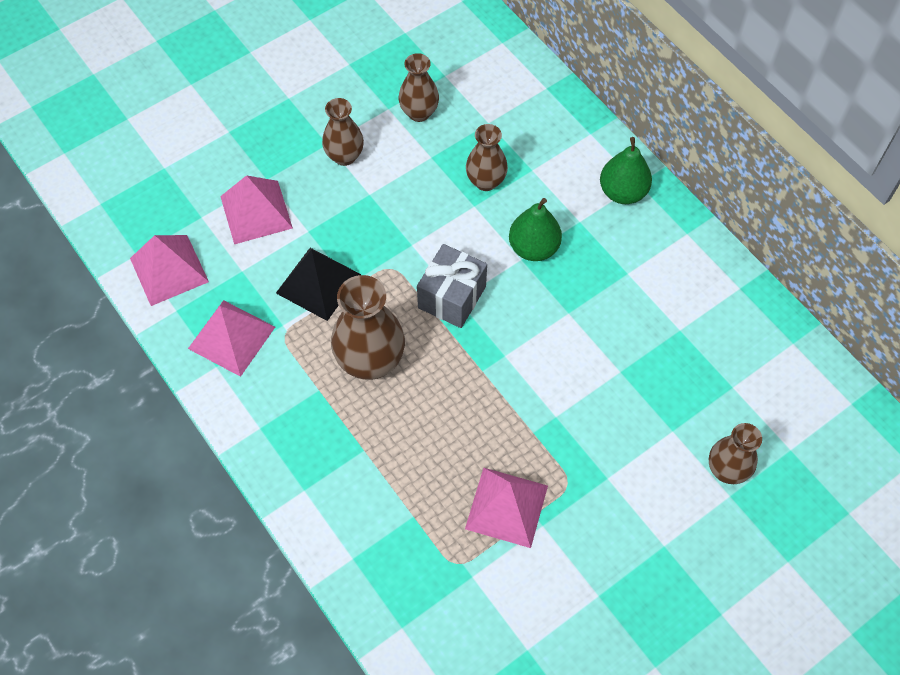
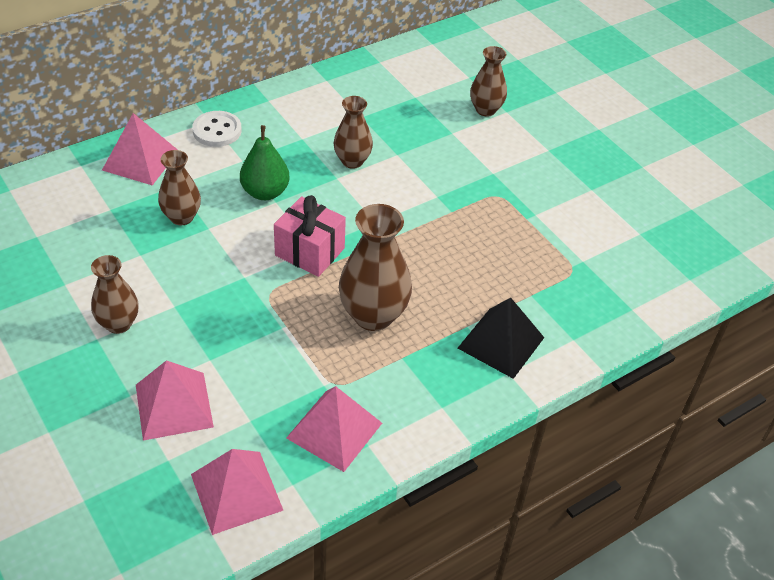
camera: 90 degrees left, 15 degrees down
black pyramid [276,248,361,321] -> black pyramid moved to [458,298,544,379]
brown vase [398,53,439,122] -> brown vase moved to [334,96,373,169]
grey gift [417,244,487,328] -> pink gift [274,195,346,277]
pink pyramid [465,468,548,548] -> pink pyramid moved to [102,113,178,185]
green pear [600,137,652,204] -> white button [192,111,242,147]

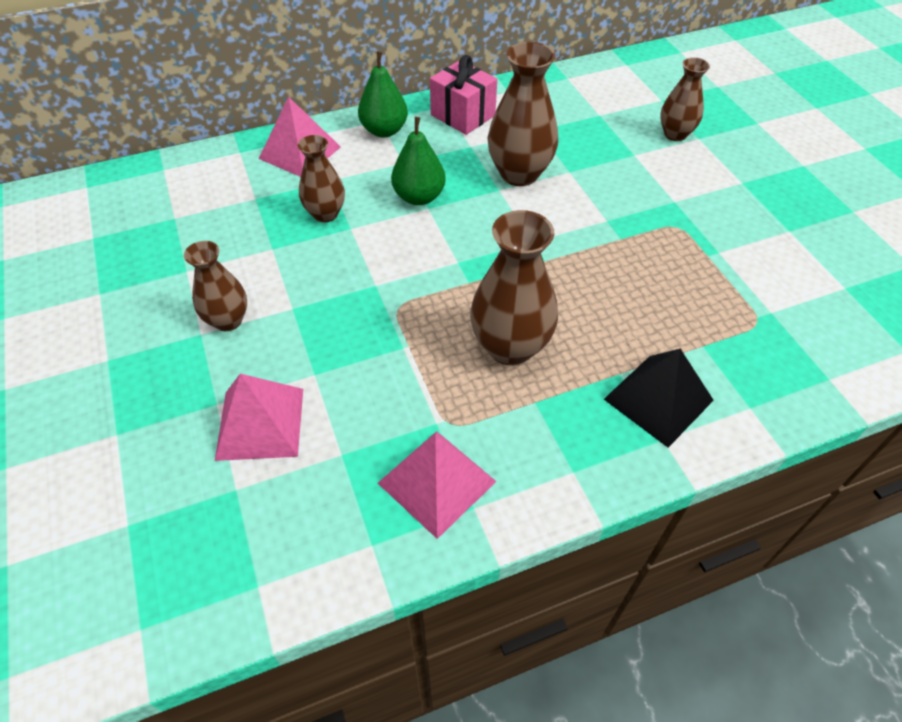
camera: 15 degrees right, 5 degrees up
pink pyramid [191,449,283,535] -> none
white button [192,111,242,147] -> green pear [358,52,408,138]
pink gift [274,195,346,277] -> pink gift moved to [430,55,497,135]
brown vase [334,96,373,169] -> brown vase [488,42,558,186], size x1.60

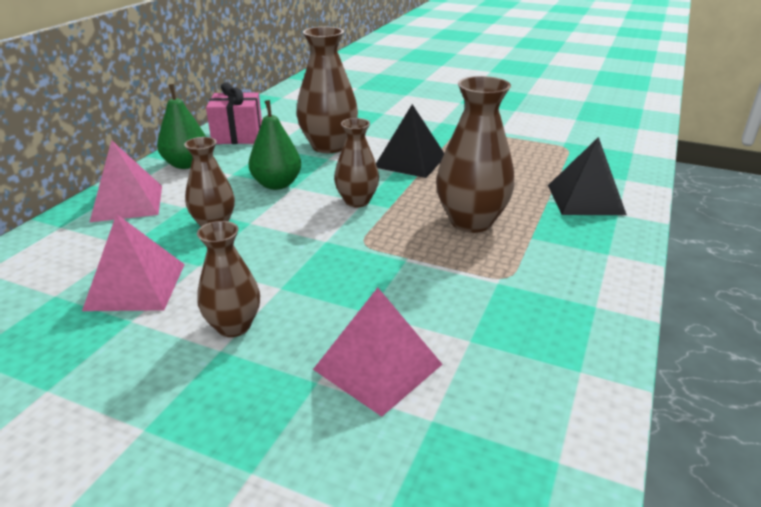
camera: 45 degrees left, 20 degrees down
pink pyramid [378,431,497,539] -> pink pyramid moved to [82,214,185,311]
brown vase [660,57,710,141] -> brown vase moved to [334,118,379,207]
none -> black pyramid [376,104,444,178]

